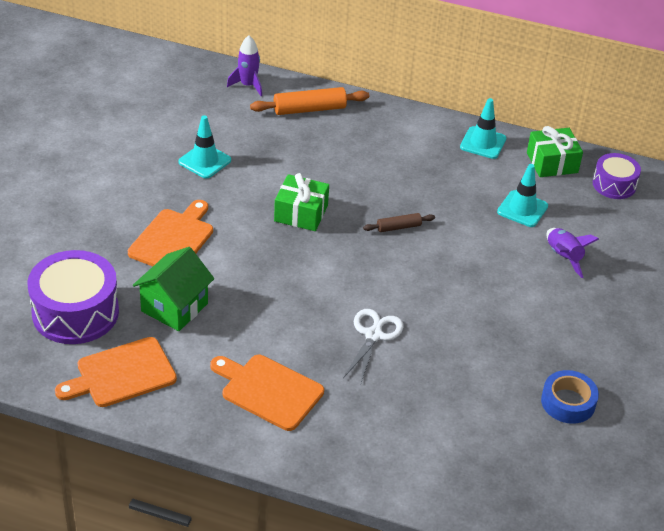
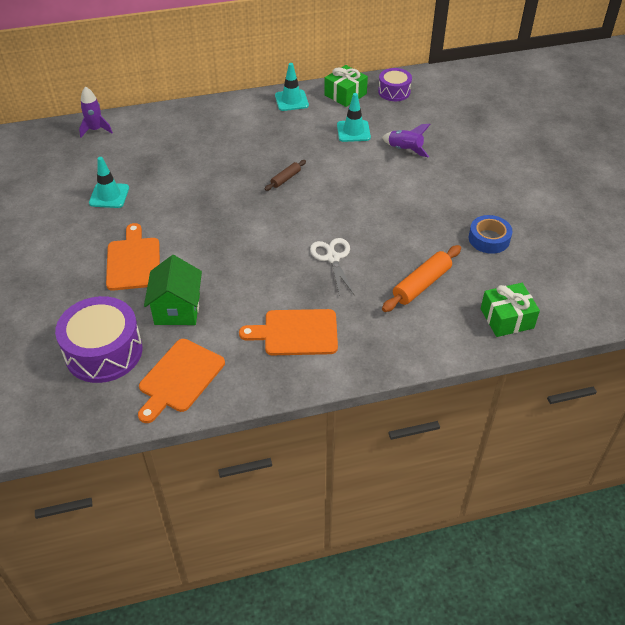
camera: 30 degrees left, 5 degrees up
orange rolling pin [250,87,369,115] -> orange rolling pin moved to [382,245,461,312]
green gift [274,173,329,231] -> green gift moved to [481,283,540,337]

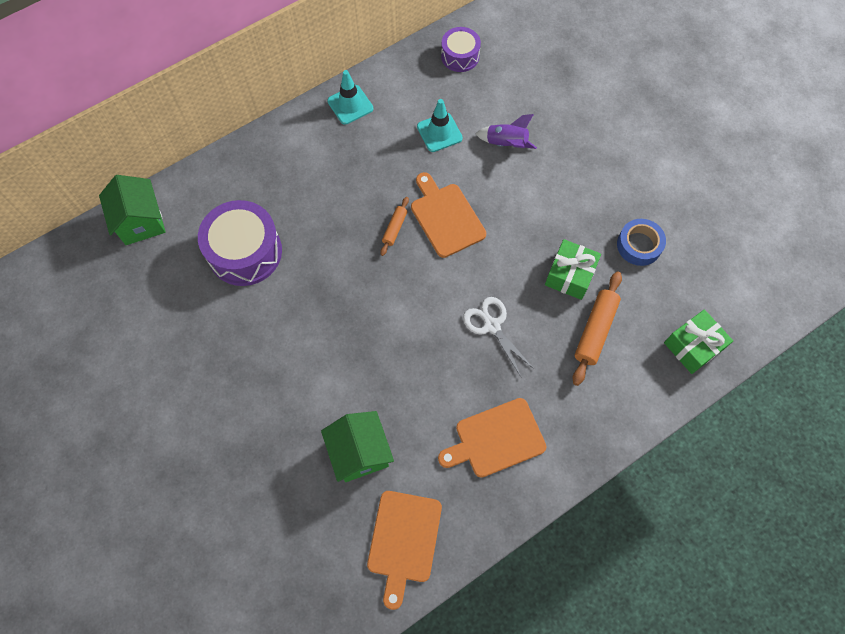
camera: 20 degrees left, 20 degrees up
purple drum [55,296,143,383] -> purple drum moved to [198,200,282,286]
purple rocket [79,86,113,137] -> green house [99,175,166,245]
turquoise traffic cone [89,157,129,208] -> none
orange cutting board [106,223,160,291] -> orange cutting board moved to [411,172,486,258]
brown rolling pin [265,160,306,191] -> orange rolling pin [380,197,409,256]
green gift [324,65,368,107] -> green gift moved to [545,239,601,300]

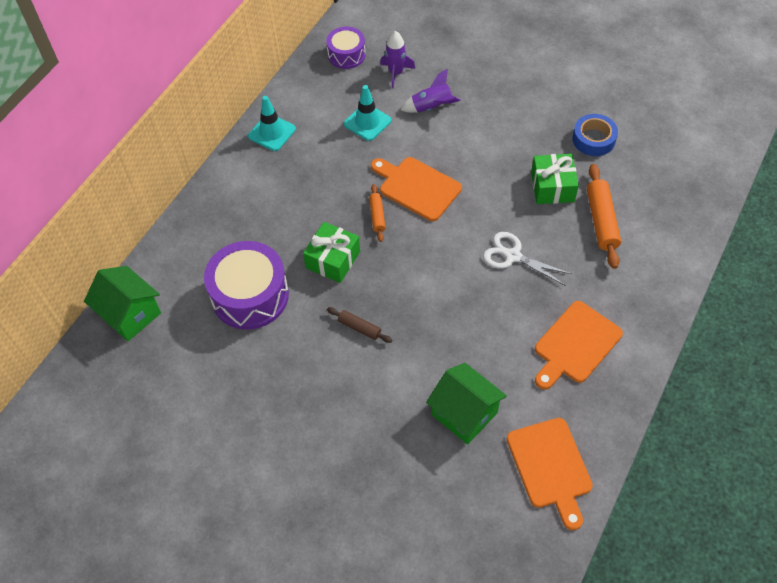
camera: 25 degrees left, 10 degrees down
green gift [664,310,733,374] -> green gift moved to [303,222,360,283]
none -> brown rolling pin [327,307,392,343]
none -> purple rocket [380,31,415,88]

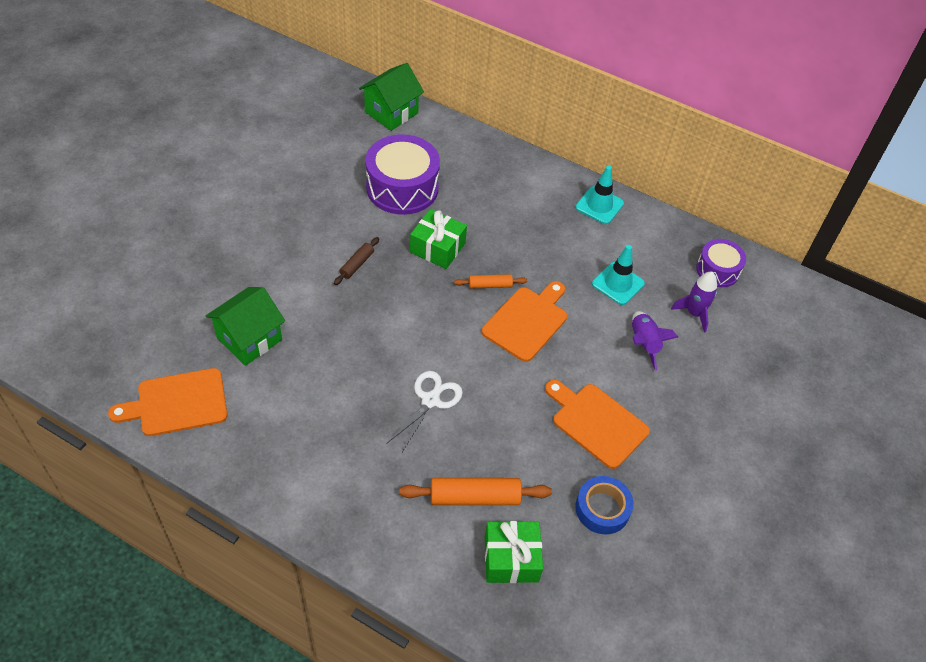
camera: 85 degrees right, 5 degrees down
green gift [531,154,579,204] -> green gift moved to [485,521,543,583]
orange cutting board [535,301,623,390] -> orange cutting board moved to [545,380,650,469]

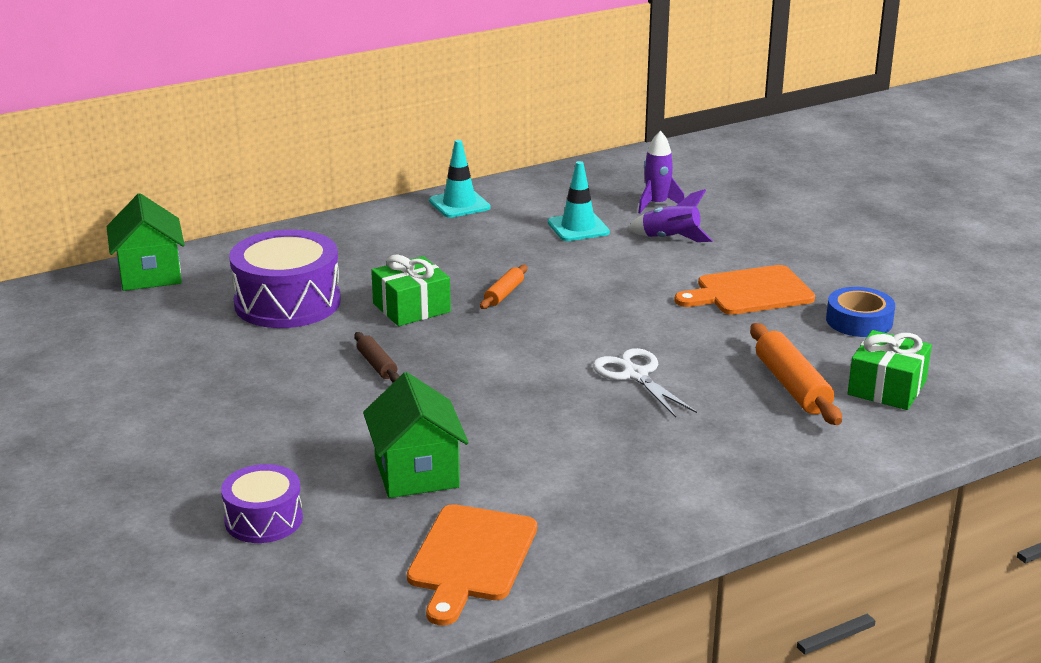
camera: 55 degrees left, 25 degrees down
orange rolling pin [399,478,552,505] -> orange rolling pin turned 45 degrees counterclockwise [750,323,842,425]
orange cutting board [482,281,567,362] -> none
purple drum [696,239,746,287] -> purple drum moved to [221,464,303,543]

